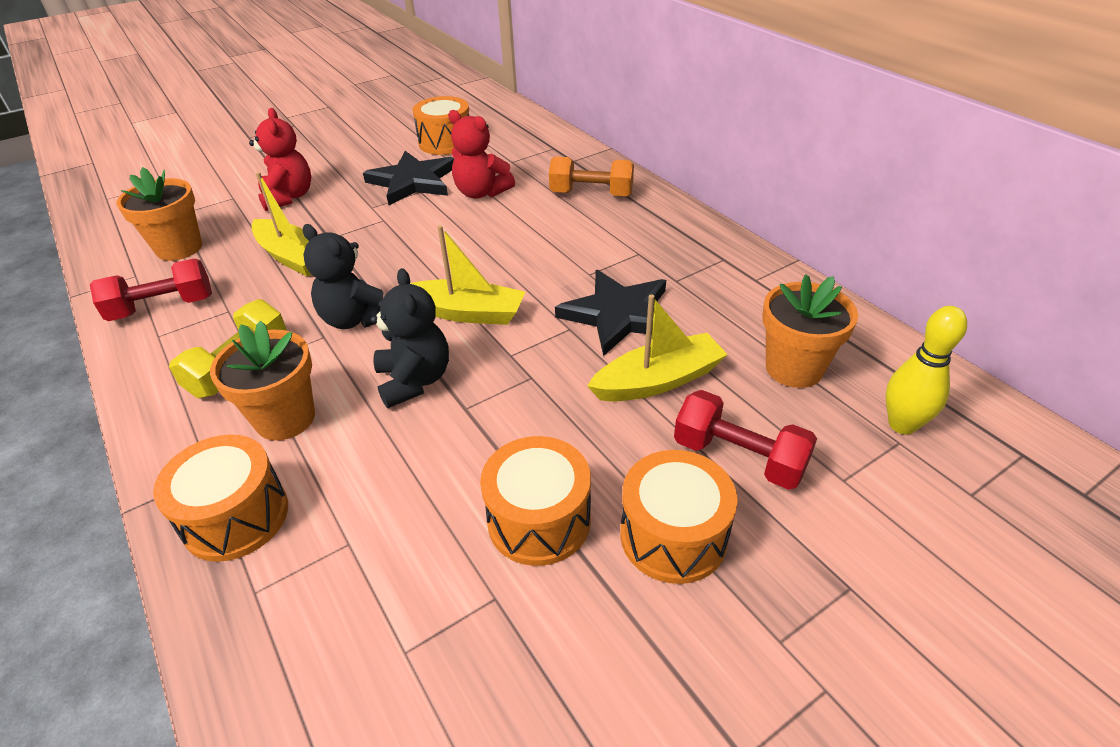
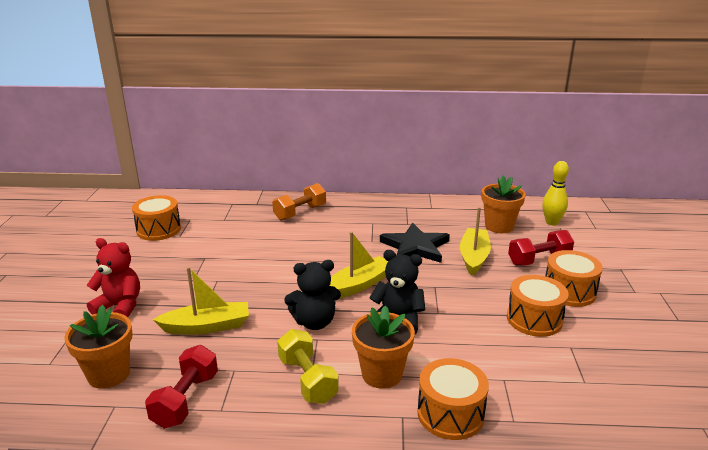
camera: 55 degrees left, 15 degrees down
black star [363,151,454,205] -> none
red teddy bear [448,110,515,199] -> none

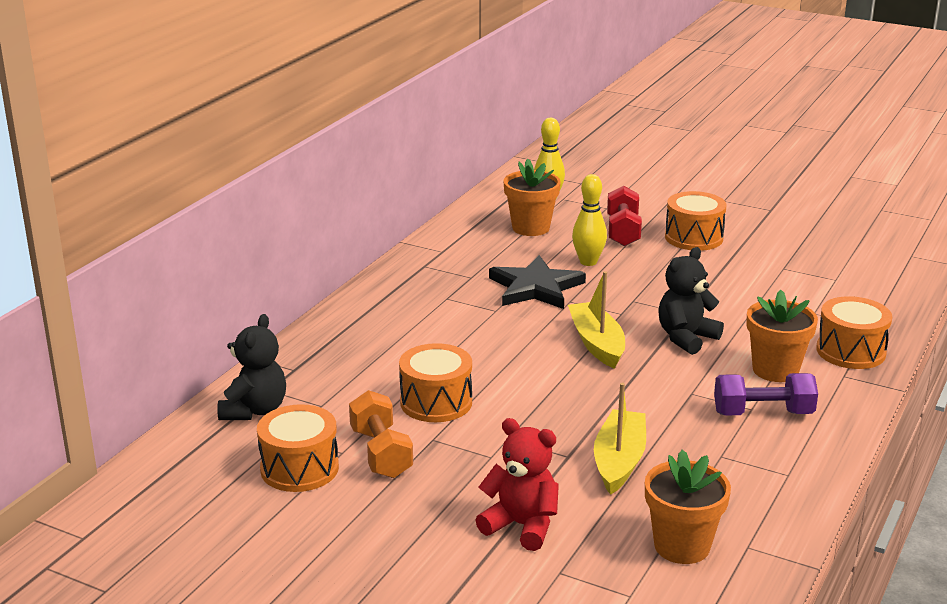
camera: 65 degrees left, 0 degrees up
red teddy bear [87,238,140,317] -> red teddy bear turned 75 degrees clockwise [475,418,559,551]
red dumbbell [145,345,218,429] -> none
orange dumbbell [272,183,326,221] -> orange dumbbell moved to [349,390,413,478]
yellow dumbbell [277,329,339,404] -> purple dumbbell [714,373,818,415]
black teddy bear [284,260,341,330] -> black teddy bear moved to [217,314,286,420]
yellow boat [460,207,491,275] -> yellow bowling pin [572,174,607,266]
orange drum [507,275,569,337] -> orange drum moved to [399,343,472,422]

